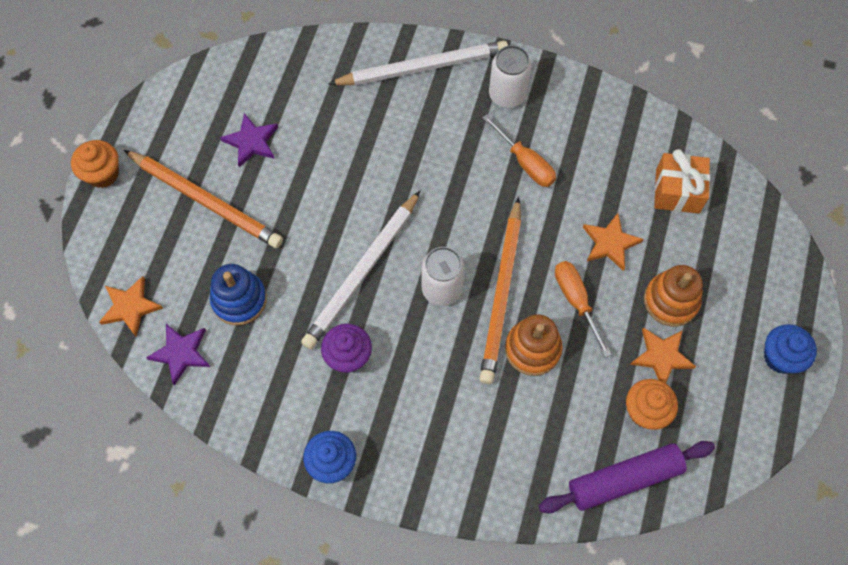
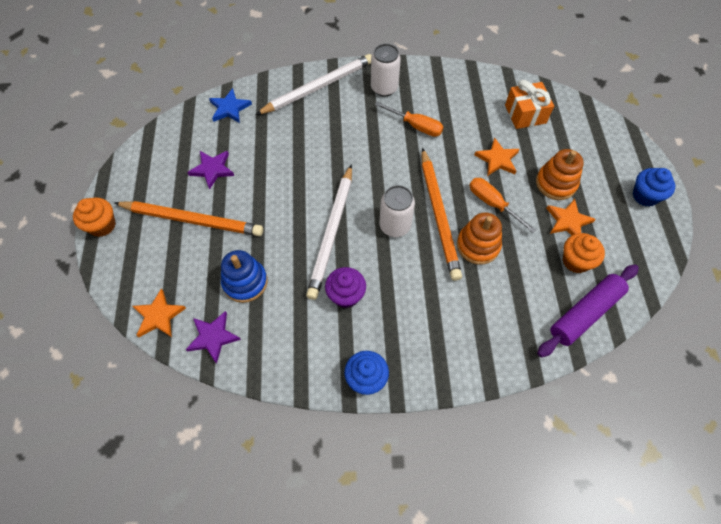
camera: 20 degrees left, 5 degrees down
none -> blue star [209,88,252,123]

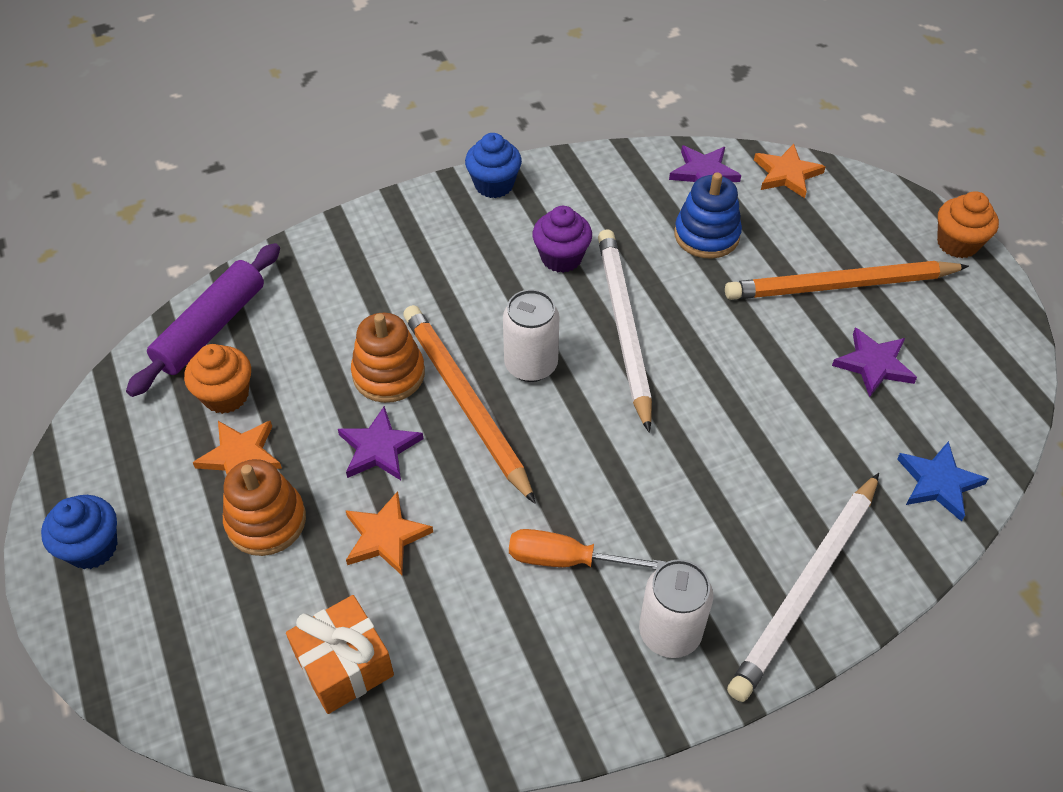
camera: 160 degrees right, 10 degrees down
orange screwdriver [470,178,536,233] -> purple star [338,406,423,480]

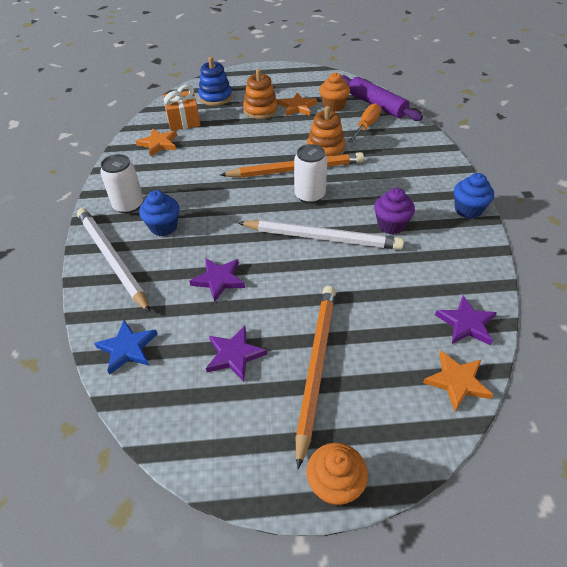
camera: 110 degrees right, 5 degrees down
blue cupcake [41,495,117,569] -> blue cupcake moved to [139,190,180,236]
purple star [338,406,423,480] -> purple star moved to [189,258,245,302]
orange star [345,491,433,575] -> orange star moved to [136,128,177,157]
orange screwdriver [509,529,666,570] -> orange screwdriver moved to [348,103,381,142]
blue stacking toy [674,172,742,259] -> blue stacking toy moved to [198,57,232,106]

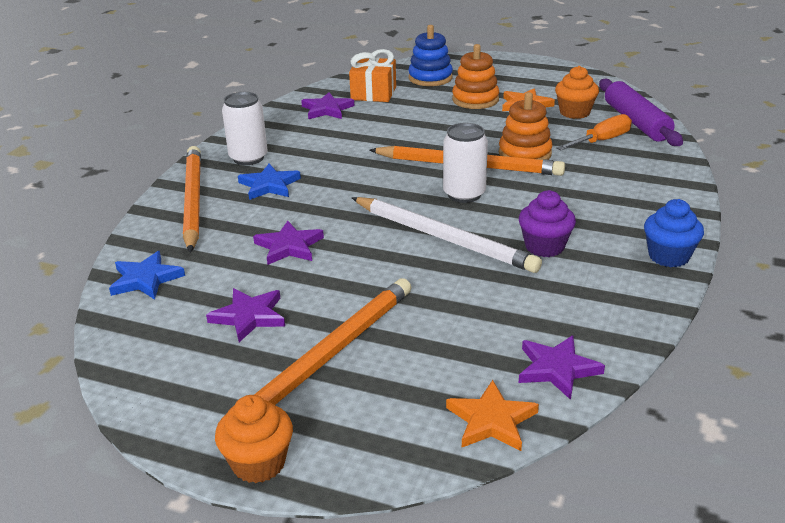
camera: 25 degrees right, 15 degrees down
white pencil [77,208,150,313] -> orange pencil [183,146,201,253]
orange star [136,128,177,157] -> purple star [301,92,354,119]
blue cupcake [139,190,180,236] -> blue star [238,164,301,200]

